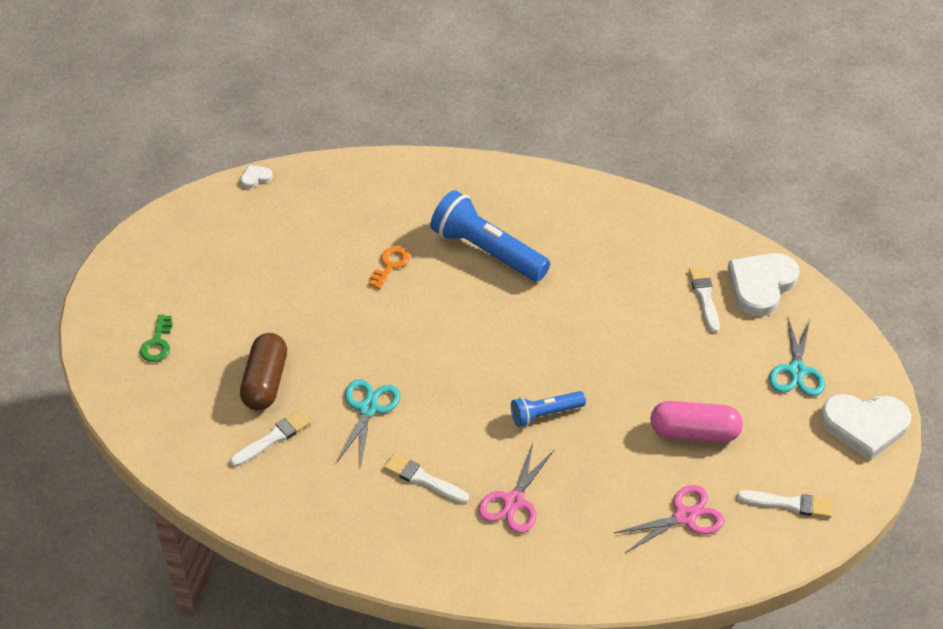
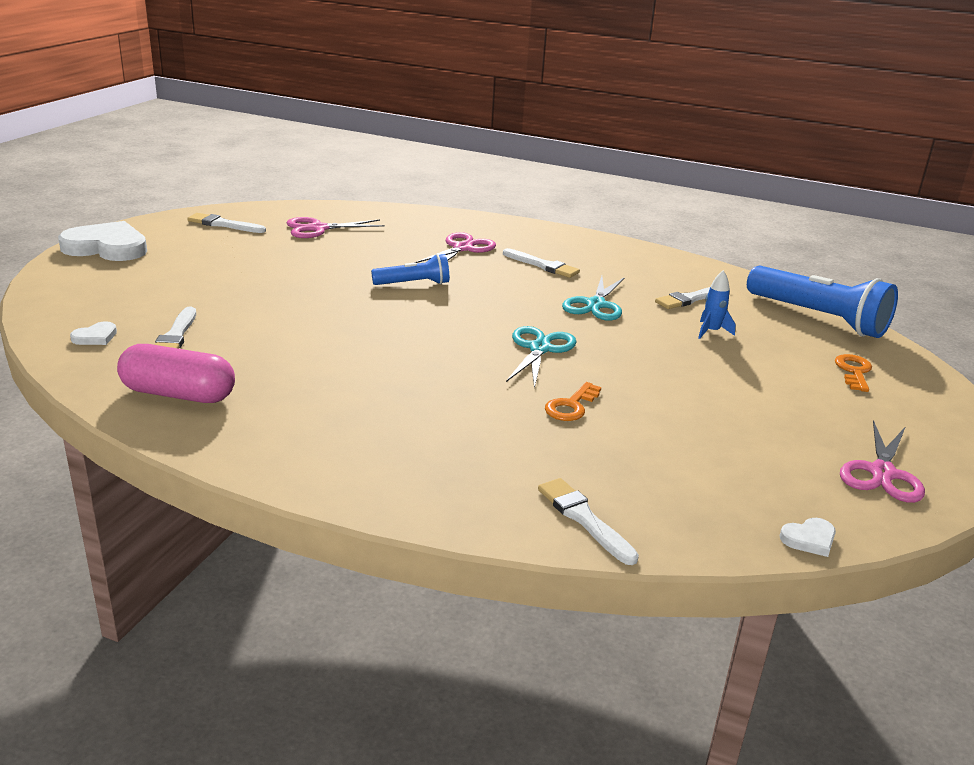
camera: 175 degrees left, 20 degrees down
green key [140,315,173,362] -> orange key [835,354,872,392]
brown capsule [240,333,287,410] -> blue rocket [698,270,735,339]
blue flashlight [431,190,550,282] -> blue flashlight moved to [747,265,898,338]
pink capsule [650,401,743,443] -> pink capsule moved to [117,344,235,403]
white heart [727,253,799,316] -> white heart [70,321,117,345], size x0.43
turquoise scissors [769,318,825,396] -> turquoise scissors moved to [506,326,576,388]
none -> white brush [538,478,639,565]
none -> pink scissors [840,420,925,503]

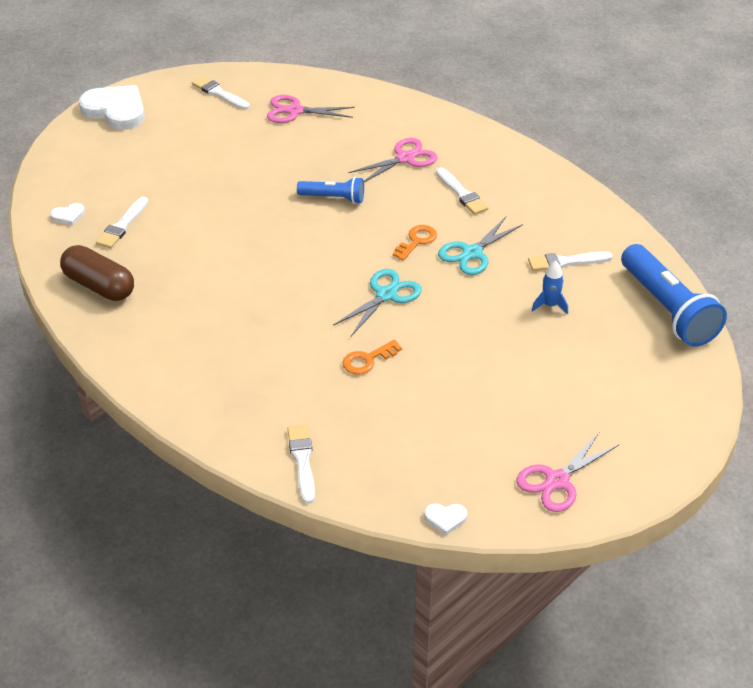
camera: 25 degrees right, 15 degrees up
pink capsule [117,344,235,403] -> brown capsule [60,245,134,301]
orange key [835,354,872,392] -> orange key moved to [393,225,437,261]

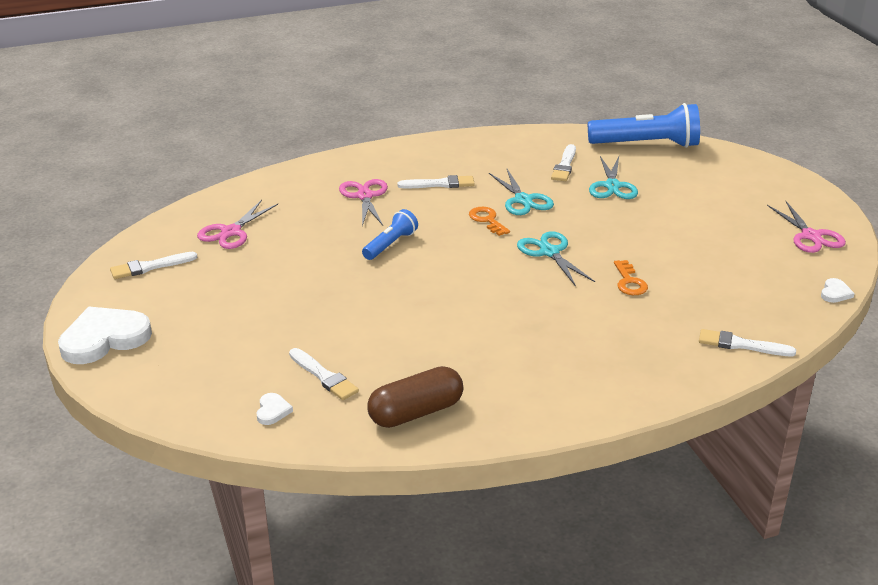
camera: 65 degrees left, 10 degrees down
blue rocket [532,261,568,314] -> turquoise scissors [589,156,638,199]

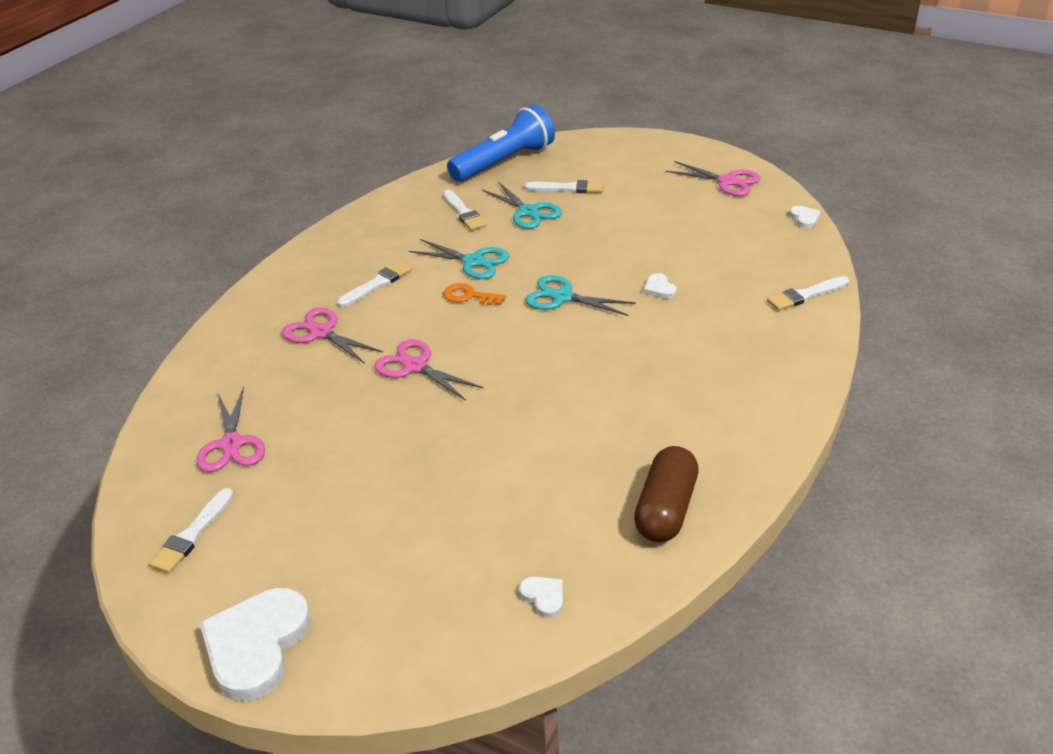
camera: 40 degrees left, 5 degrees up
white brush [289,348,359,400] -> white brush moved to [524,180,604,193]
blue flashlight [362,209,418,260] -> pink scissors [374,339,483,401]
orange key [614,260,648,295] -> white heart [644,273,677,299]

